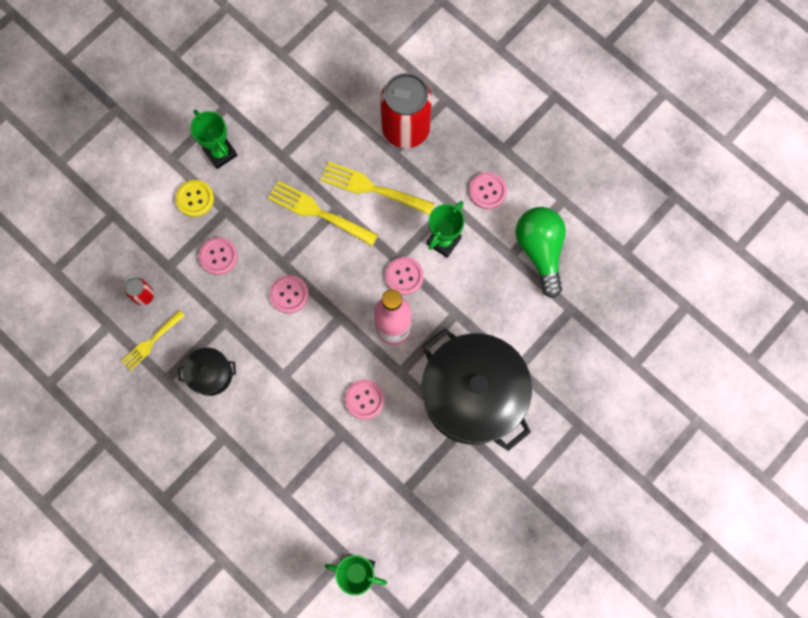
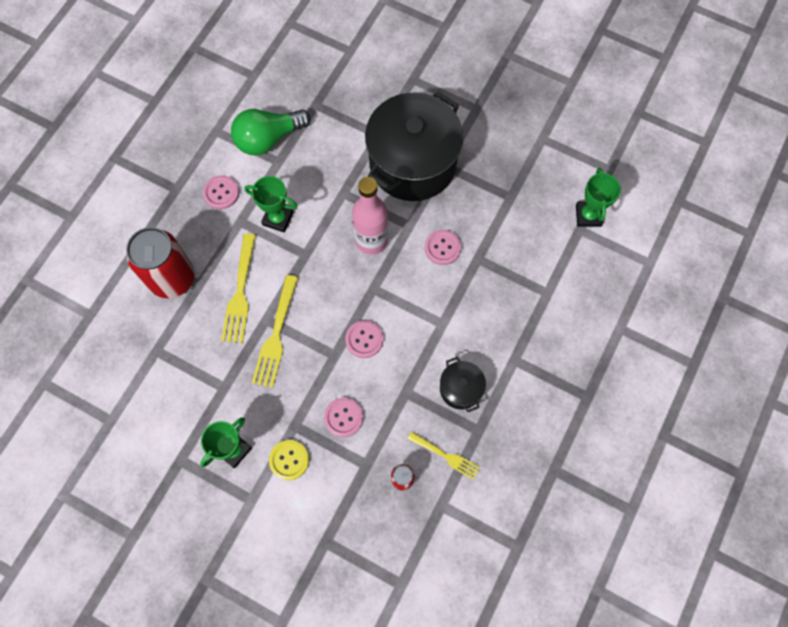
camera: 105 degrees left, 5 degrees down
pink button [385,257,424,295] -> none

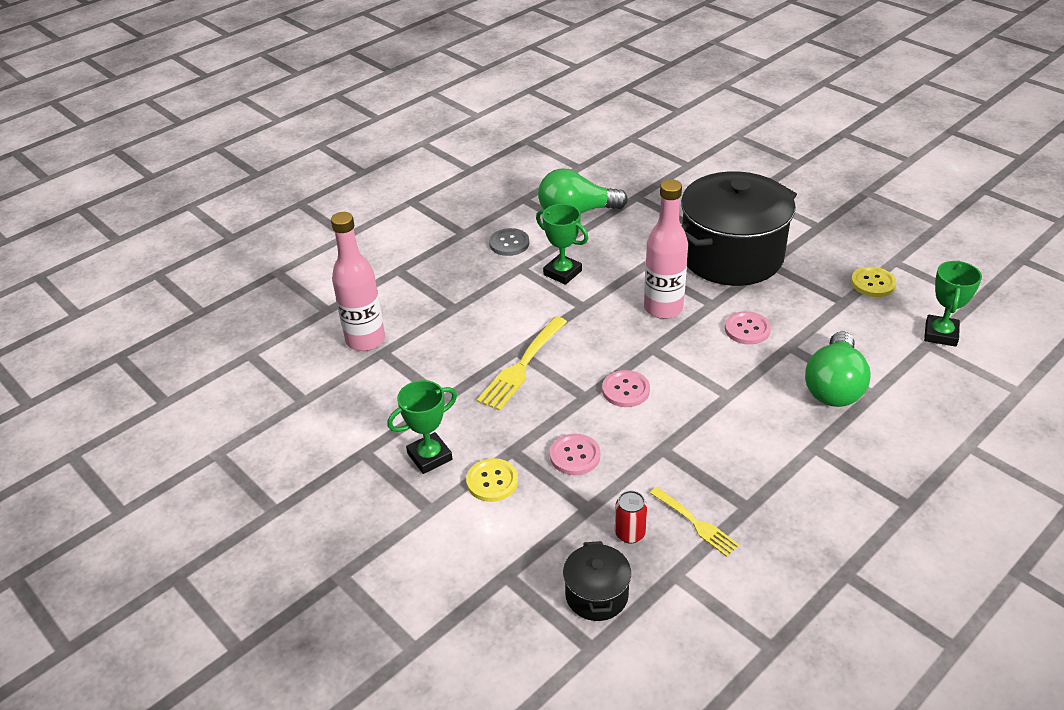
camera: 20 degrees right, 30 degrees down
red can [126,227,195,298] -> none
pink button [203,175,239,209] -> grey button [489,228,529,256]
yellow fork [221,233,256,343] -> none
black pot [440,357,486,412] -> black pot moved to [563,541,631,621]
none -> pink bottle [331,212,385,351]
none -> green light bulb [805,332,871,407]
none -> yellow button [851,266,896,297]

